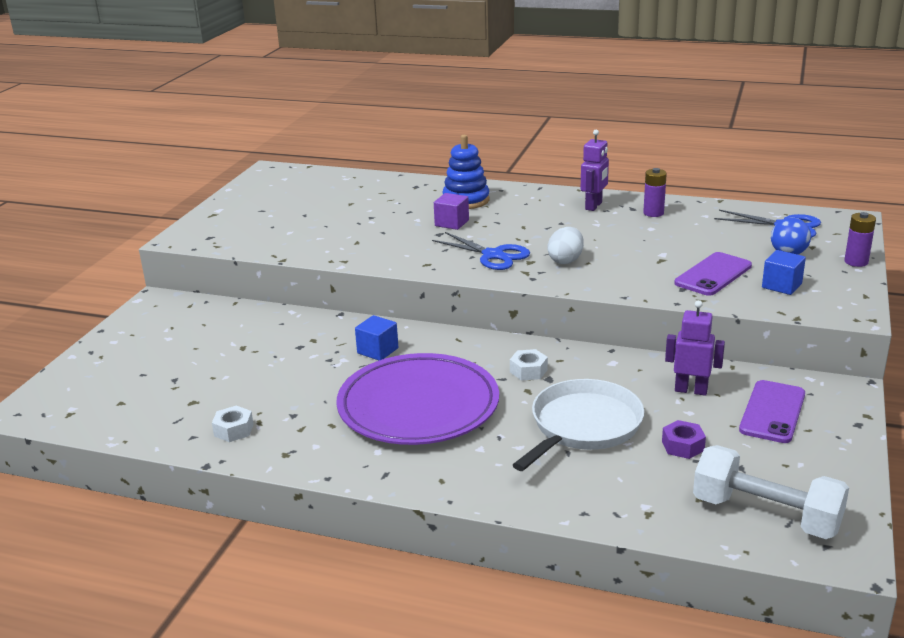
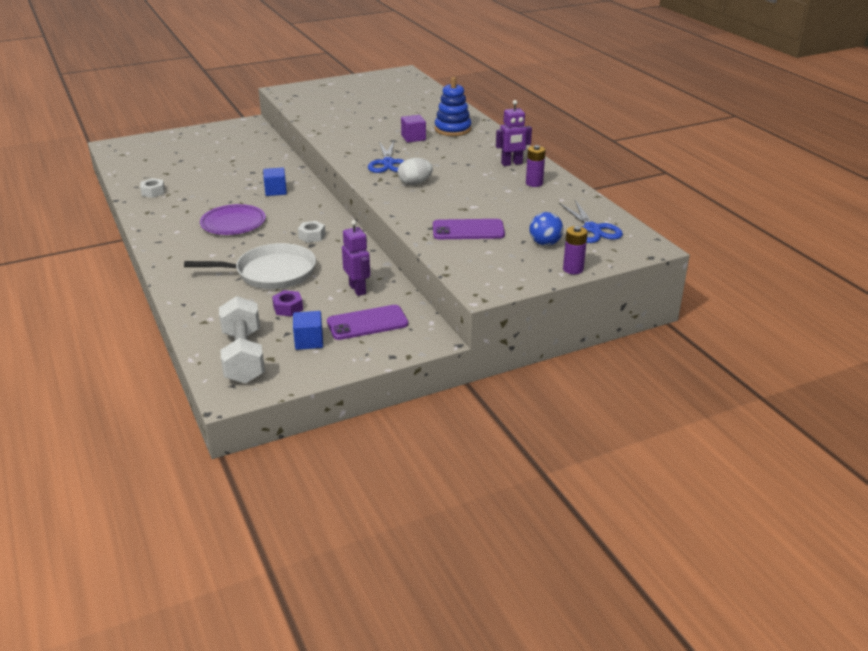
camera: 45 degrees right, 5 degrees up
purple plate [337,353,499,445] -> purple plate [200,204,266,235], size x0.60
blue cube [762,250,806,295] -> blue cube moved to [293,311,323,350]

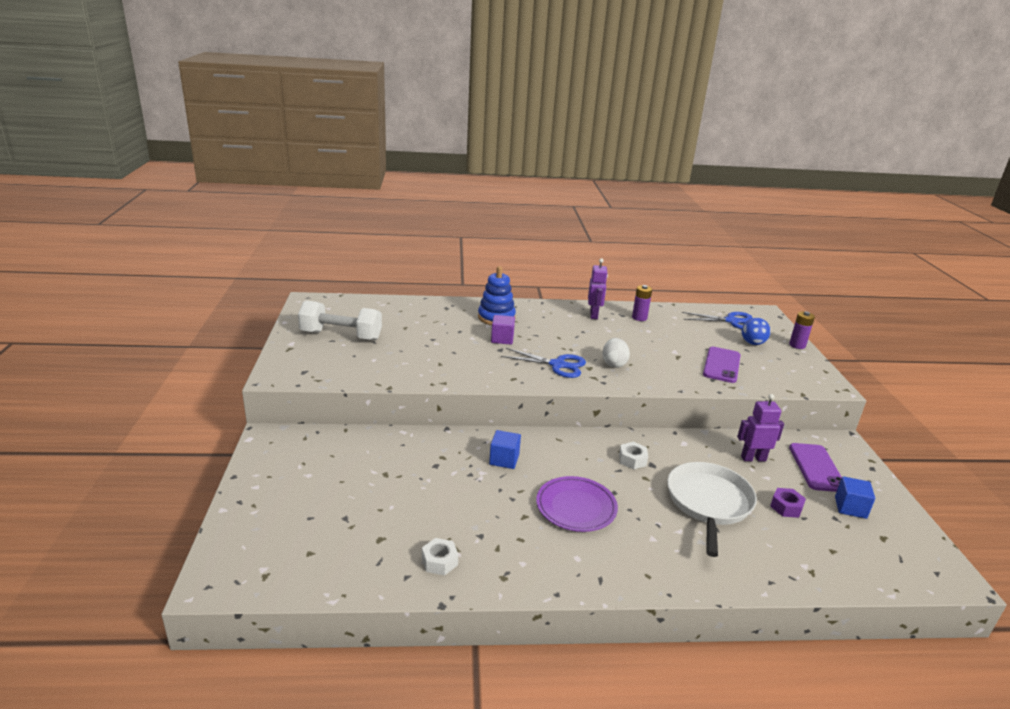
camera: 70 degrees left, 5 degrees down
white dumbbell [219,296,265,384] -> white dumbbell moved to [298,300,382,340]

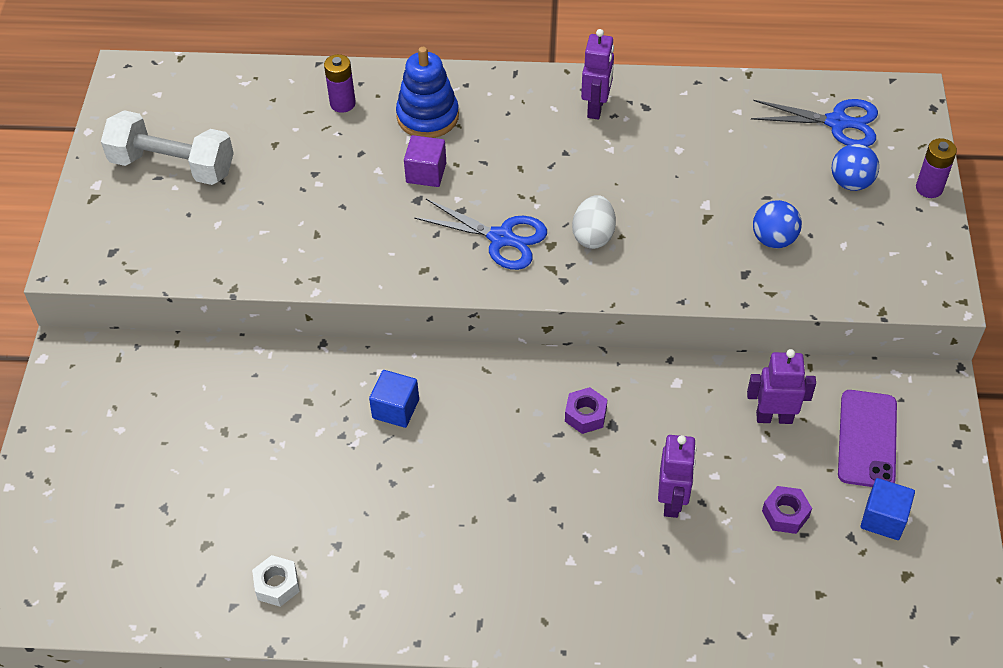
camera: 10 degrees right, 25 degrees up
purple plate [536,476,618,532] -> none
white nut [619,442,648,469] -> purple nut [565,387,607,434]
purple battery [632,285,652,321] -> purple battery moved to [324,54,356,113]
white pan [667,462,757,557] -> purple robot [658,435,697,518]
purple phone [703,347,741,383] -> blue ball [753,200,802,248]

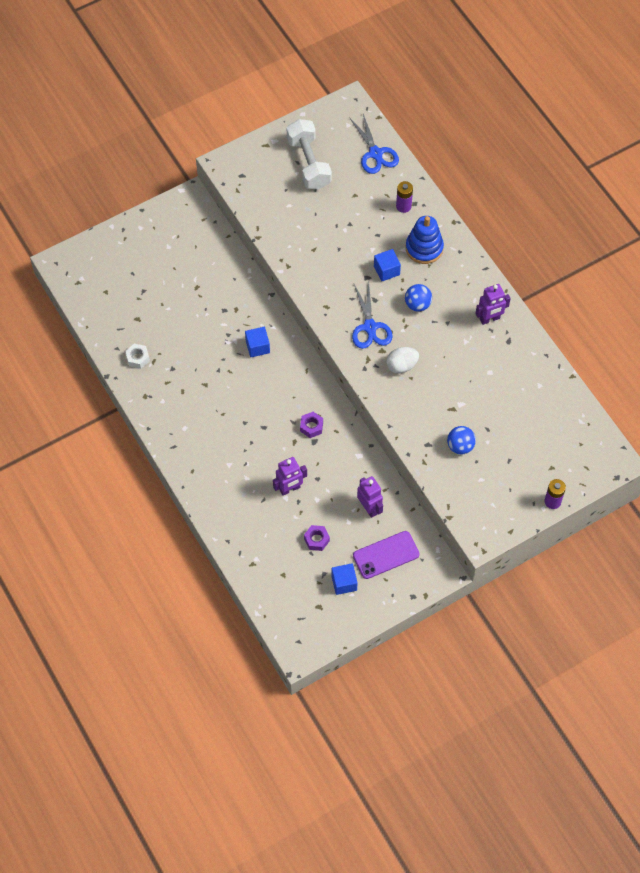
camera: 55 degrees right, 10 degrees up
purple cube [404,135,446,187] -> blue cube [374,249,401,281]
blue scissors [751,99,878,147] -> blue scissors moved to [350,114,399,174]
blue ball [832,144,879,191] -> blue ball moved to [405,284,432,312]

